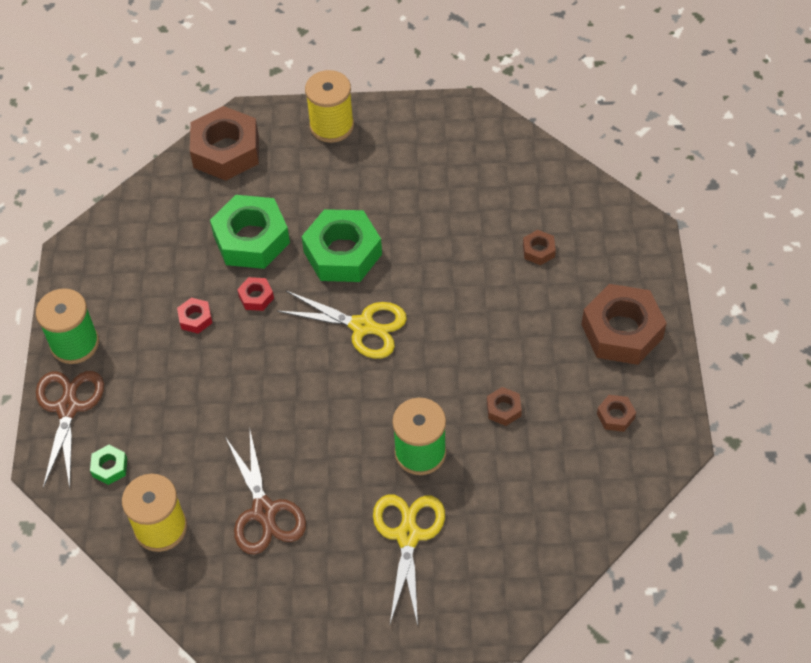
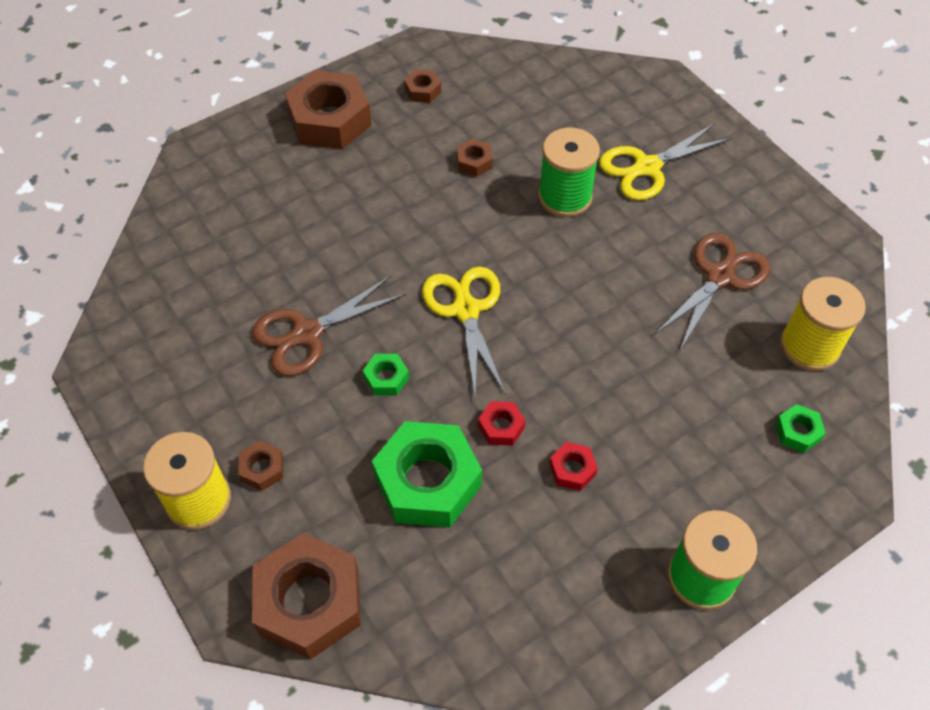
camera: 125 degrees left, 0 degrees up
brown scissors [36,371,104,488] -> brown scissors moved to [252,276,406,376]
green nut [301,209,382,282] -> green nut [363,354,409,396], size x0.45
brown nut [523,230,556,265] -> brown nut moved to [238,441,283,491]

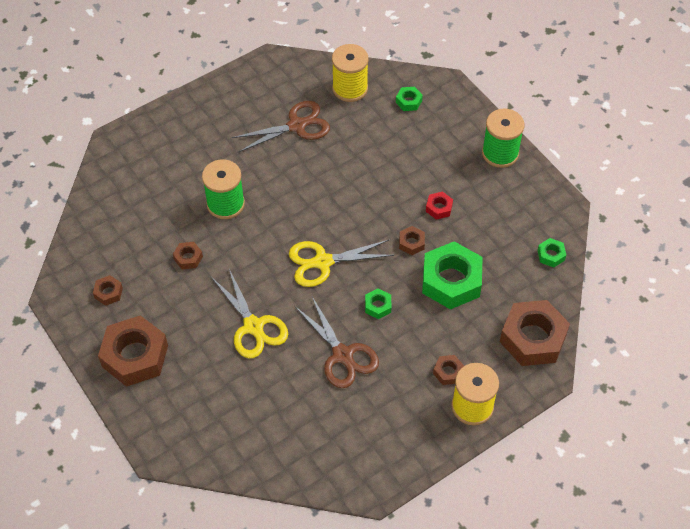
camera: 90 degrees left, 0 degrees up
red nut [478,401,525,445] -> brown nut [399,226,425,255]
yellow scissors [599,123,732,201] -> yellow scissors moved to [211,269,288,358]
brown scissors [654,233,770,350] -> brown scissors turned 120 degrees clockwise [232,101,330,152]
none -> green nut [537,238,566,268]

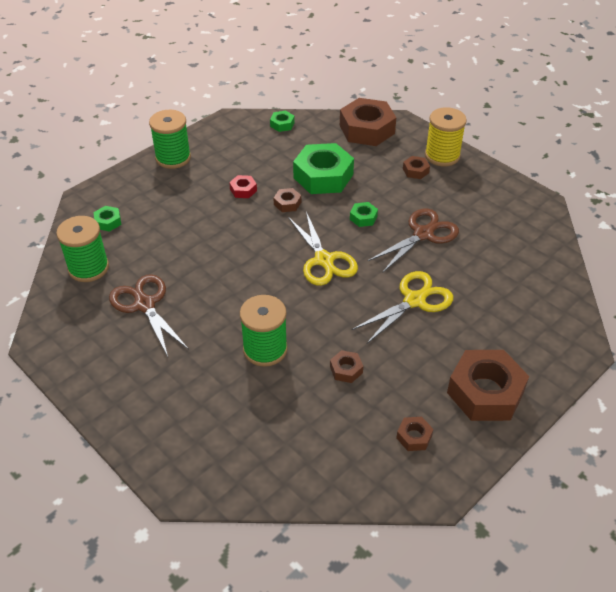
camera: 100 degrees left, 10 degrees down
yellow spool [332,44,369,102] -> green spool [56,216,109,282]

